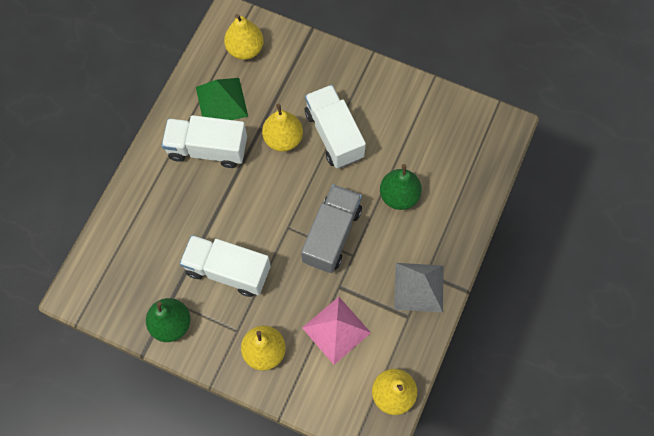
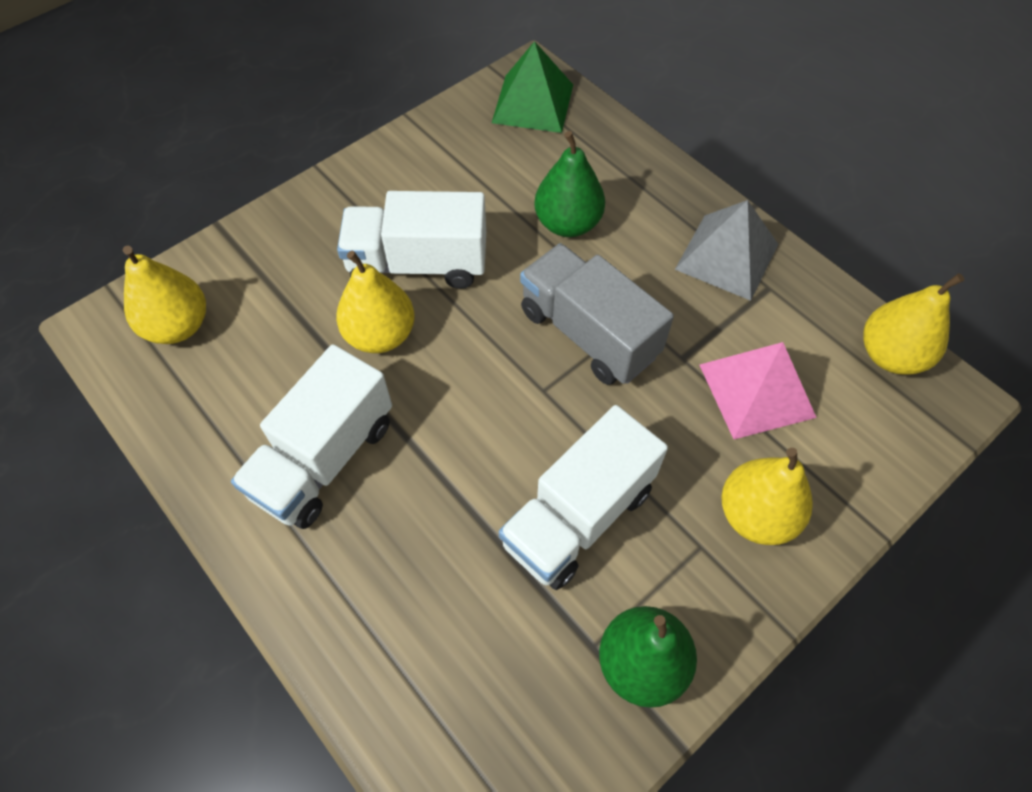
camera: 65 degrees left, 10 degrees down
green pyramid [196,78,248,120] -> green pyramid moved to [492,41,573,133]

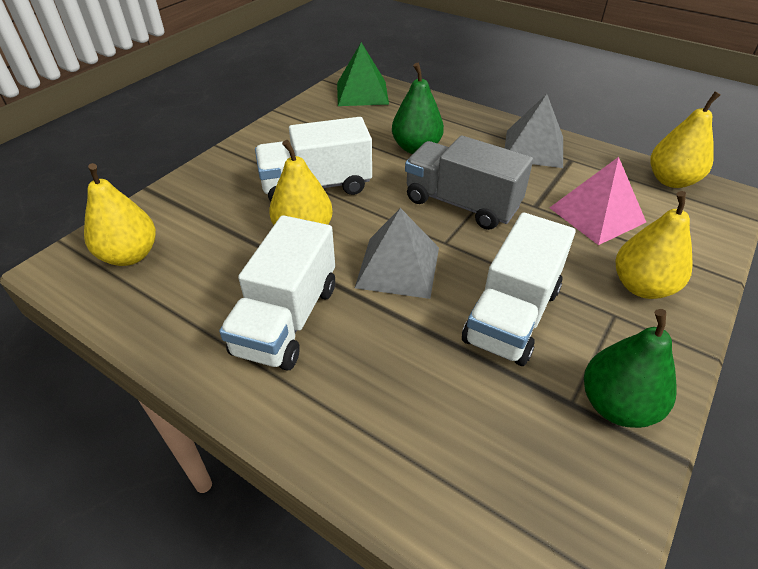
camera: 15 degrees left, 15 degrees down
none -> grey pyramid [355,208,439,299]

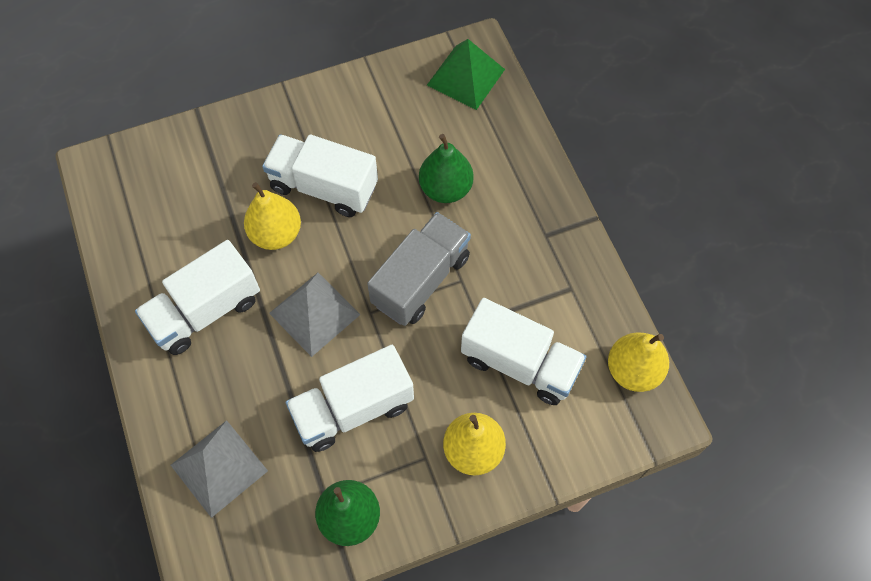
camera: 35 degrees right, 20 degrees up
yellow pear [84,163,156,266] -> none
grey truck [405,136,533,230] -> grey truck turned 60 degrees clockwise [367,212,471,326]
grey pyramid [505,94,563,168] -> grey pyramid moved to [171,420,268,518]
pink pyramid [550,157,646,245] -> white truck [461,298,586,405]

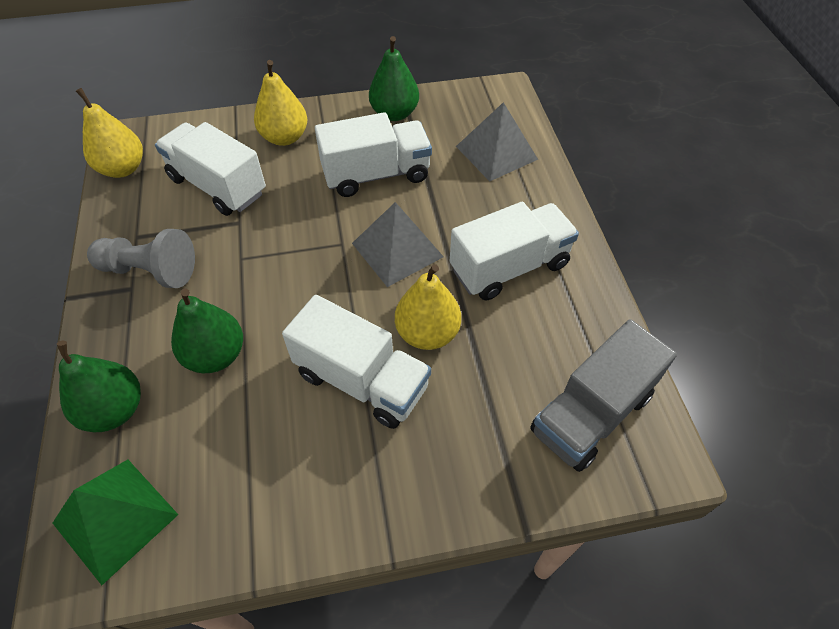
camera: 170 degrees left, 10 degrees down
grey truck [367,212,471,326] -> grey truck moved to [530,319,677,472]
none -> green pear [57,341,141,432]
none -> grey pawn [87,229,195,288]

